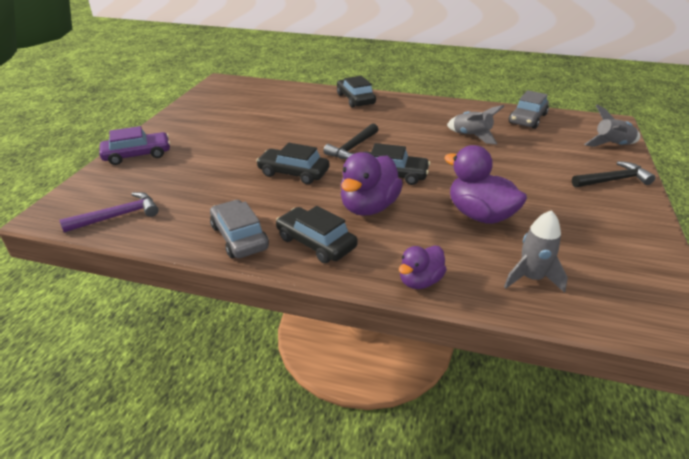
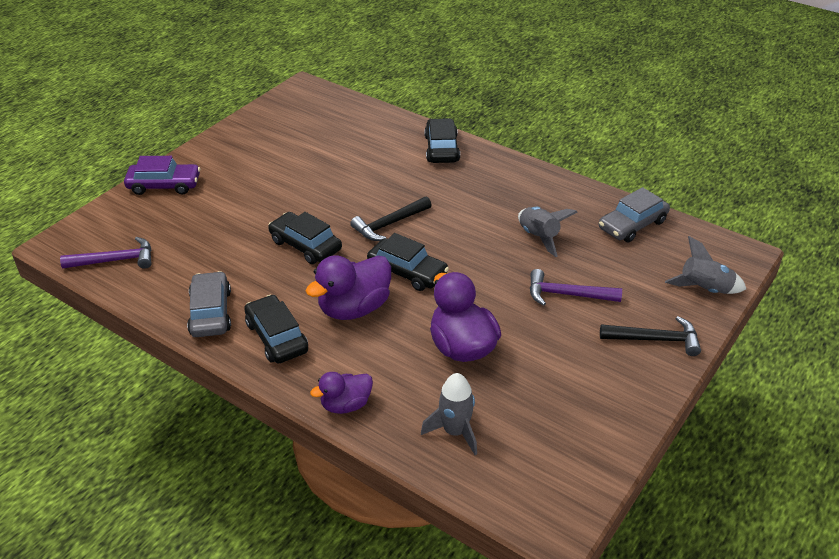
camera: 20 degrees right, 5 degrees up
none -> purple hammer [530,269,622,306]

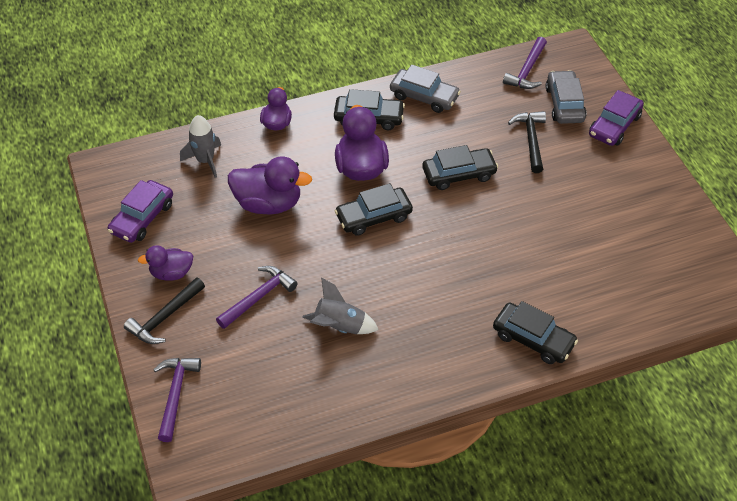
camera: 125 degrees right, 10 degrees up
black hammer [350,196,432,241] -> black hammer moved to [508,111,546,173]
grey car [599,187,670,243] -> grey car moved to [546,70,587,124]
grey rocket [665,236,746,294] -> purple hammer [153,358,201,442]
none -> purple car [108,180,173,243]
none -> purple duck [138,245,193,281]

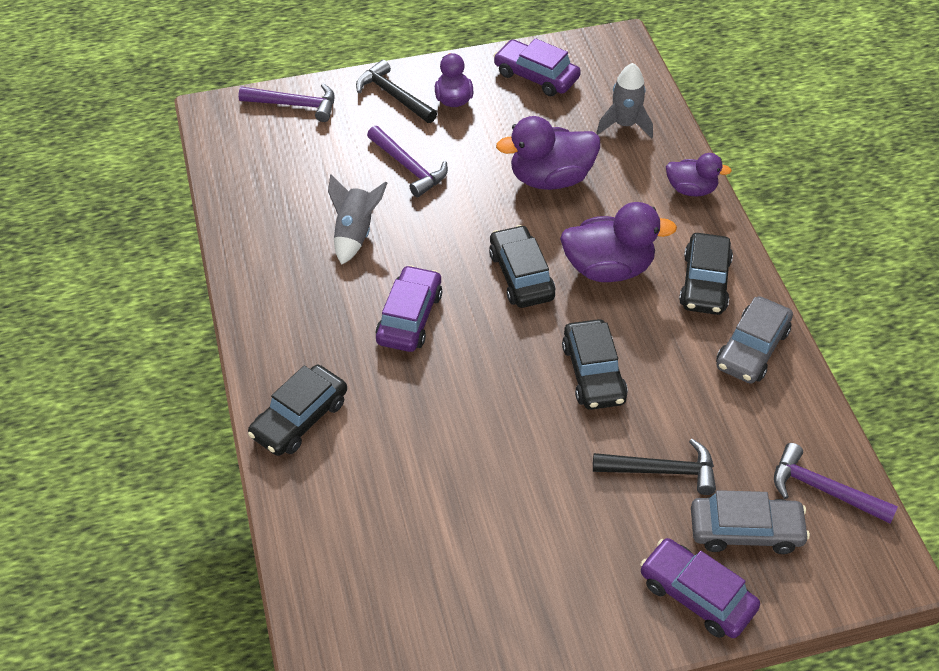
camera: 95 degrees right, 0 degrees up
purple duck [228,157,312,215] -> purple duck turned 60 degrees clockwise [496,116,600,190]
none -> purple car [375,265,442,352]

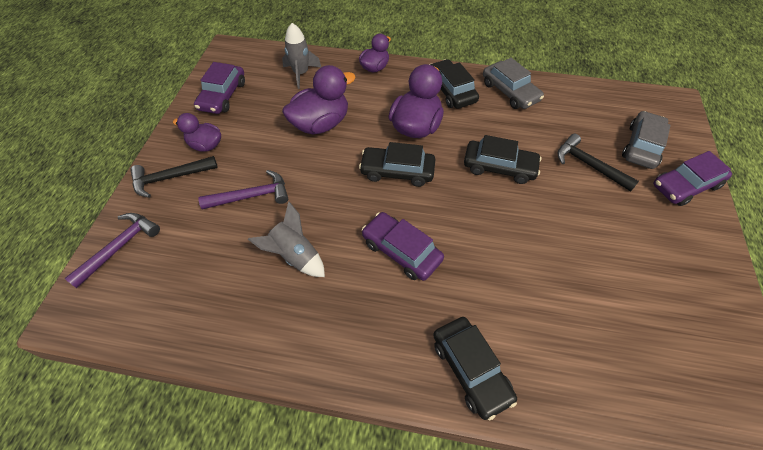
camera: 65 degrees left, 5 degrees up
purple car [494,38,581,97] -> purple car turned 45 degrees counterclockwise [194,62,245,114]
purple duck [496,116,600,190] -> purple duck turned 135 degrees counterclockwise [282,65,356,135]
black hammer [593,439,716,495] -> black hammer turned 75 degrees counterclockwise [557,134,639,192]
black car [679,233,733,315] -> black car turned 150 degrees counterclockwise [429,59,479,109]
purple hammer [774,443,898,524] -> none

